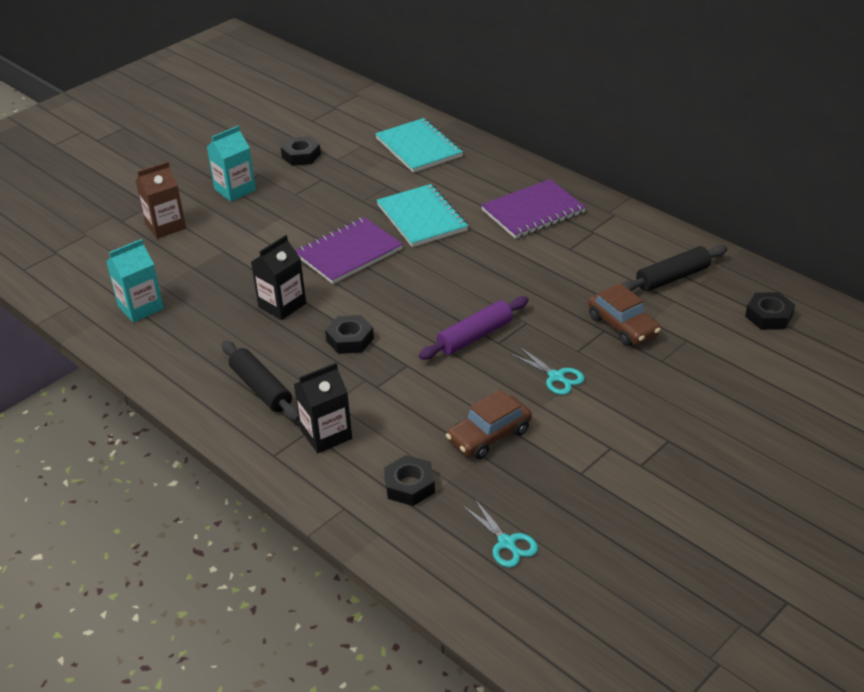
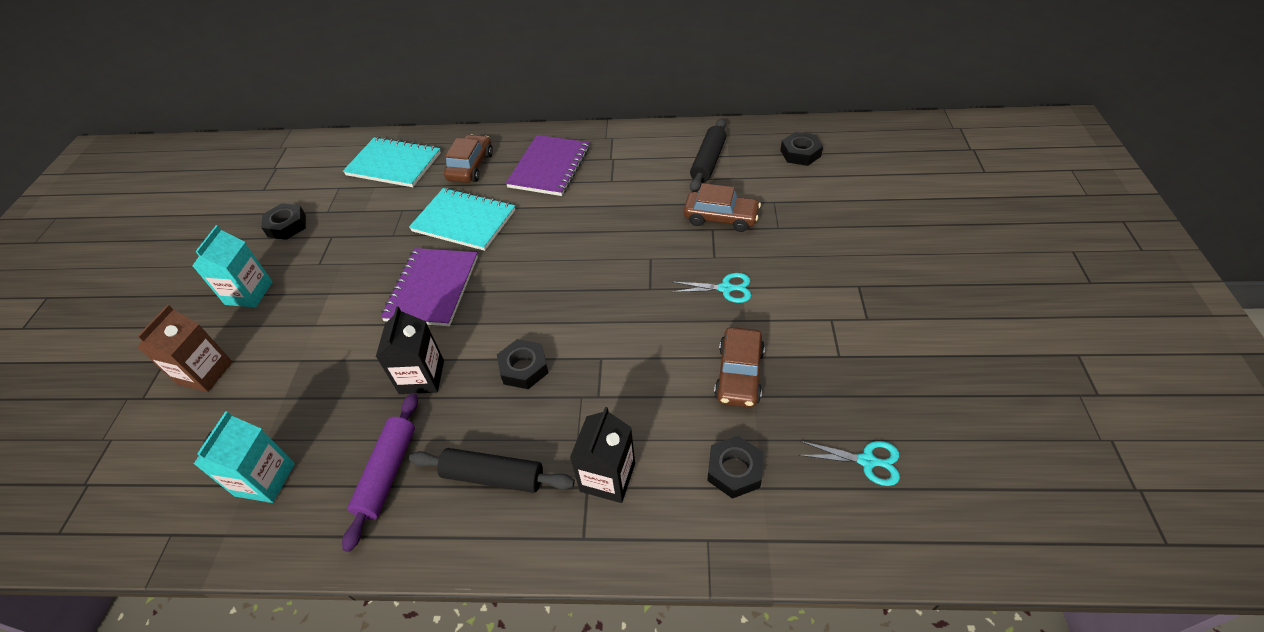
camera: 40 degrees left, 10 degrees up
purple rolling pin [419,296,529,360] -> purple rolling pin moved to [342,393,418,552]
none -> brown car [444,134,493,183]

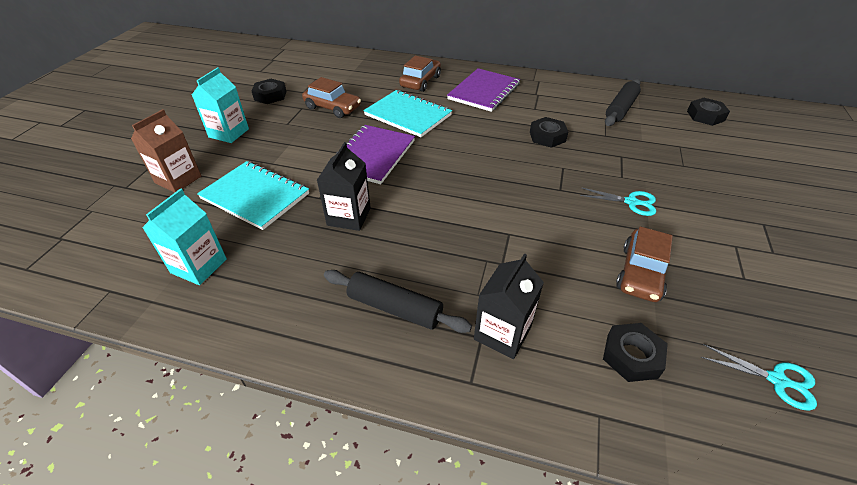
camera: 10 degrees right, 5 degrees down
purple rolling pin [342,393,418,552] -> none
turquoise notebook [343,137,441,187] -> turquoise notebook moved to [197,161,309,230]
black nut [497,339,548,389] -> black nut moved to [530,117,568,148]
brown car [684,183,761,232] -> brown car moved to [302,77,361,118]

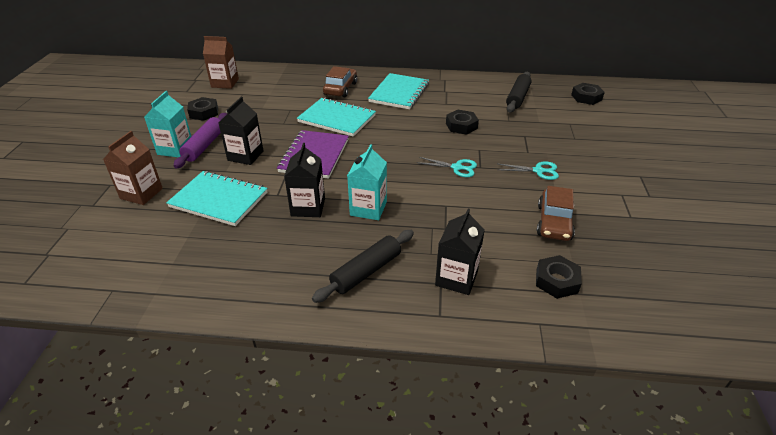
camera: 10 degrees left, 5 degrees down
turquoise carton [142,188,227,285] -> turquoise carton moved to [347,144,387,220]
brown car [302,77,361,118] -> none
black rolling pin [324,270,472,333] -> black rolling pin turned 60 degrees counterclockwise [312,230,414,303]
purple notebook [447,68,520,112] -> turquoise notebook [368,73,429,109]
turquoise scissors [701,344,817,411] -> turquoise scissors moved to [417,157,477,177]
none -> purple rolling pin [174,113,227,169]
none -> brown carton [203,36,239,89]
none -> black carton [218,97,264,165]

